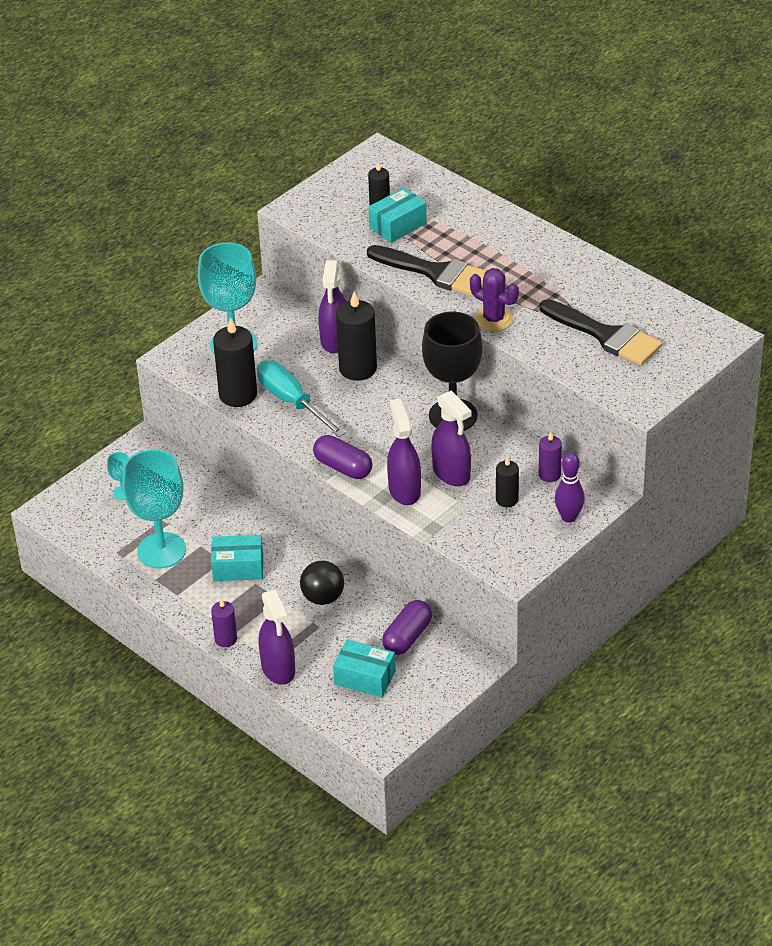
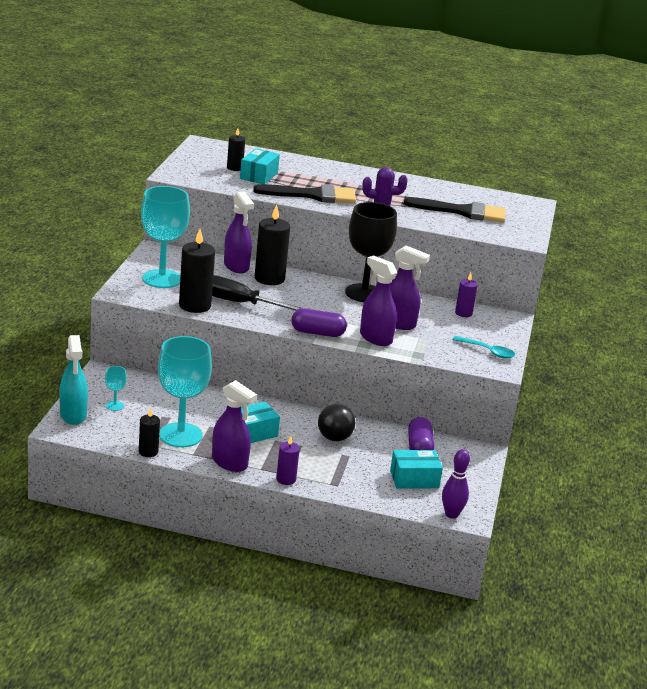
camera: 35 degrees left, 15 degrees down
turquoise screwdriver [257,360,345,437] -> black screwdriver [212,275,304,311]
purple spray bottle [259,590,295,685] -> purple spray bottle moved to [212,380,257,472]
black candle [496,456,519,507] -> black candle moved to [139,408,160,457]
purple bowling pin [555,452,585,523] -> purple bowling pin moved to [442,449,470,519]
none -> turquoise spray bottle [60,335,88,425]
none -> turquoise spoon [452,336,515,359]

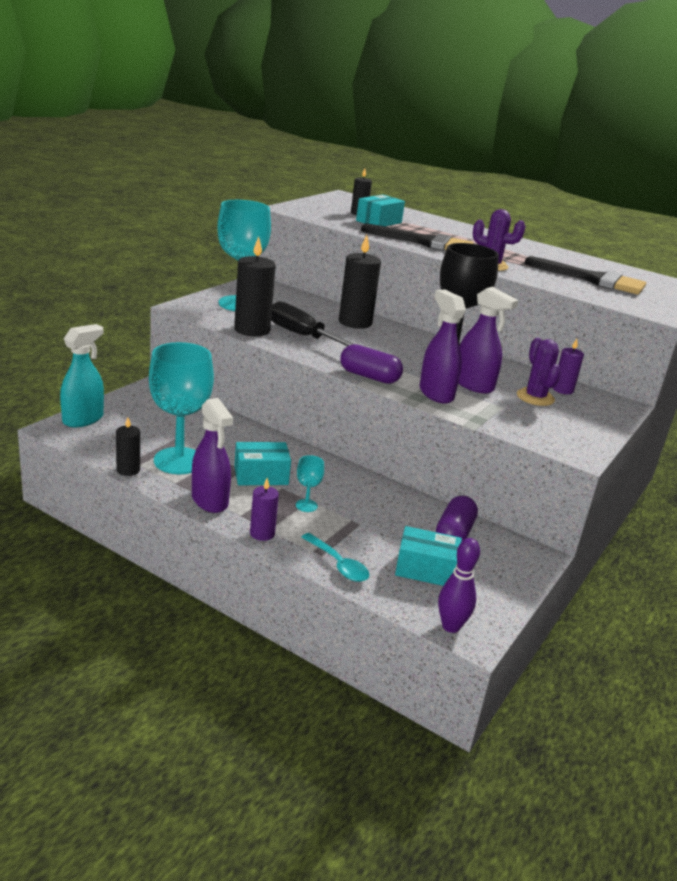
camera: 20 degrees right, 0 degrees up
turquoise spray bottle [60,335,88,425] -> turquoise spray bottle turned 150 degrees counterclockwise [60,324,104,427]
turquoise goblet [105,366,127,411] -> turquoise goblet moved to [296,455,324,512]
purple spray bottle [224,191,254,273] -> none
black ball [318,404,355,441] -> none
turquoise spoon [452,336,515,359] -> turquoise spoon moved to [302,533,370,582]
none -> purple cactus [517,338,561,406]

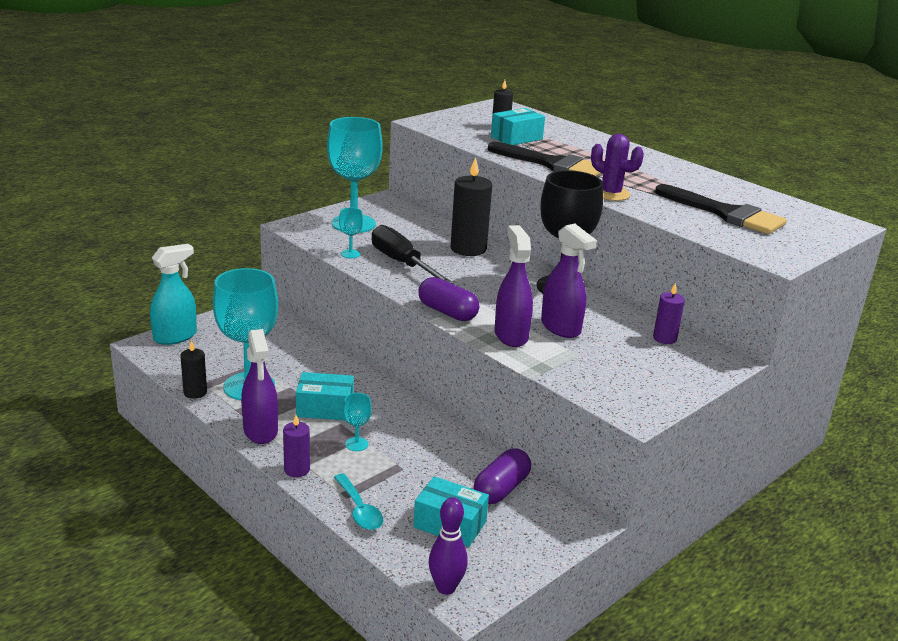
camera: 15 degrees right, 0 degrees up
black candle [234,237,276,337] -> turquoise goblet [339,208,363,258]
purple cactus [517,338,561,406] -> none

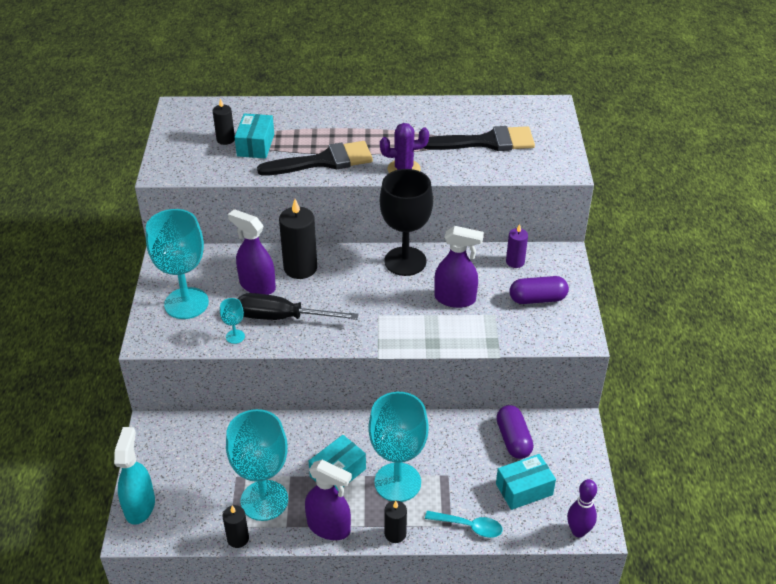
camera: 45 degrees left, 15 degrees up
purple candle [283,415,310,477] -> black candle [384,501,407,543]
turquoise goblet [343,393,372,451] -> turquoise goblet [368,392,429,502], size x2.39
purple capsule [418,277,479,321] -> purple capsule moved to [510,276,569,304]
purple spray bottle [495,225,533,347] -> purple spray bottle moved to [228,209,276,295]

